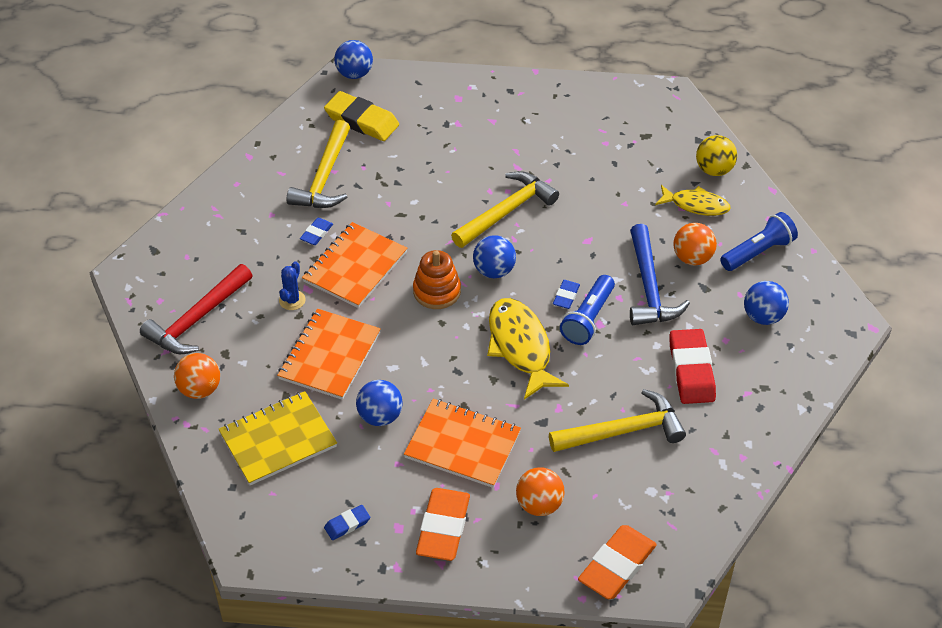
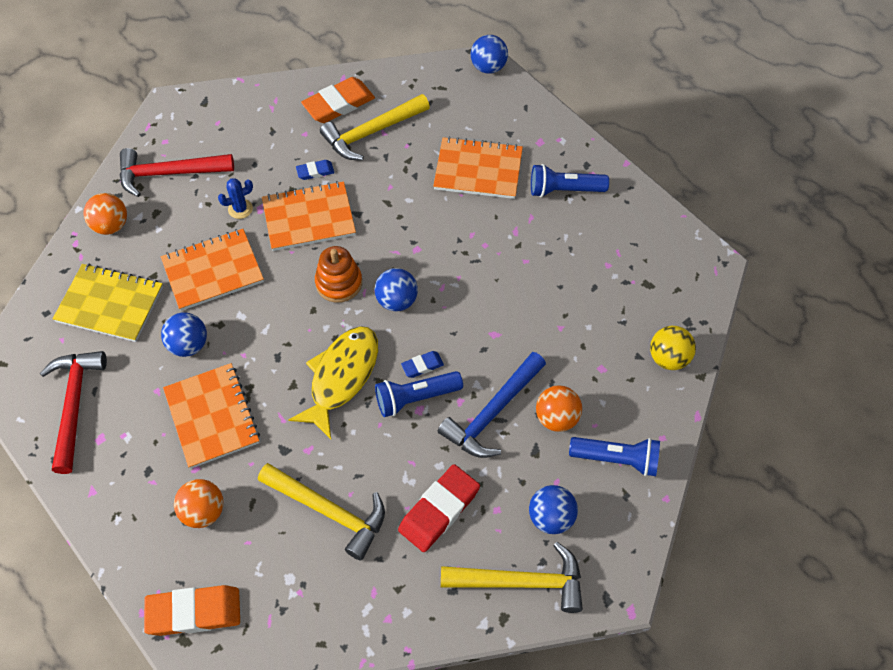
camera: 45 degrees right, 10 degrees up
yellow eraser [324,91,399,141] -> none
blue eraser [324,505,370,540] -> red hammer [40,351,107,474]
orange eraser [416,488,470,561] -> orange eraser moved to [301,77,375,123]
yellow hammer [451,171,559,248] -> yellow hammer moved to [441,542,583,613]
yellow fish [655,185,731,216] -> none
none -> orange notebook [433,137,523,199]
none -> blue flashlight [531,164,609,197]

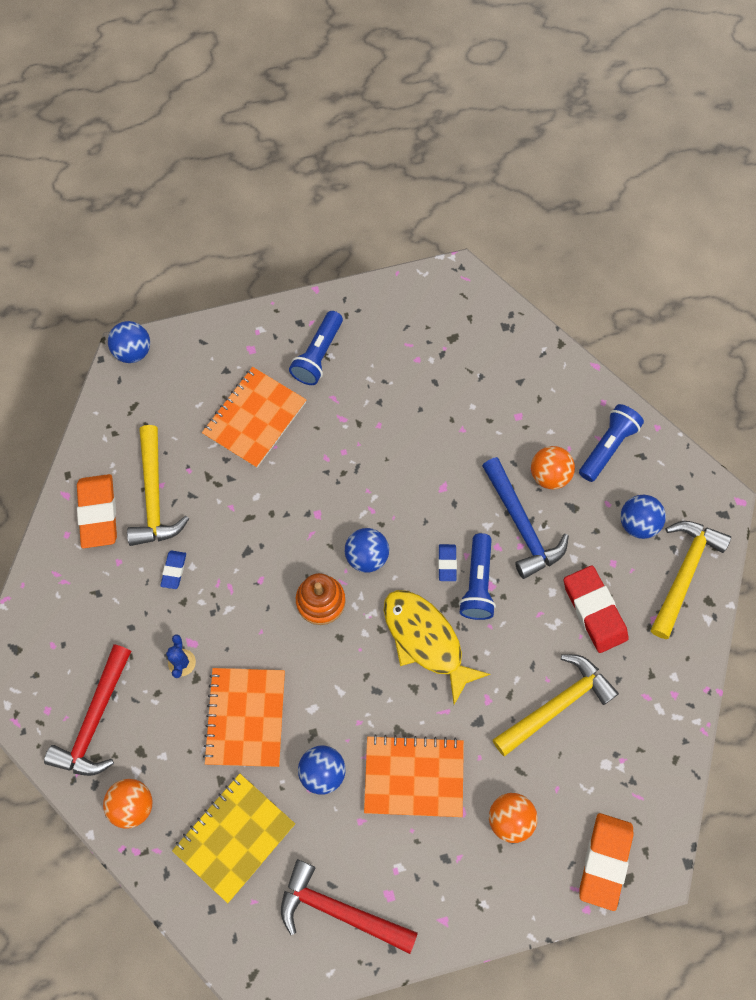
camera: 65 degrees left, 10 degrees up
orange notebook [262,181,356,251] -> none
yellow ball [650,326,696,370] -> none

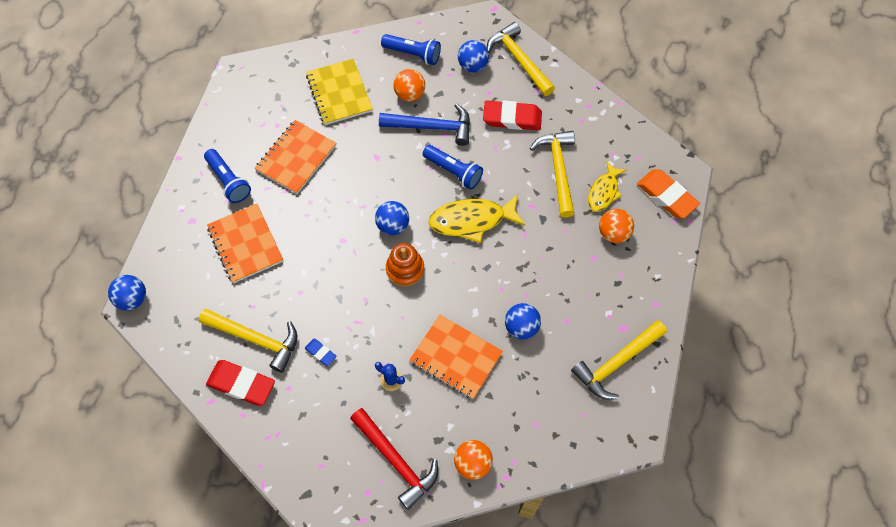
camera: 60 degrees left, 5 degrees down
orange eraser [77,474,117,548] -> red eraser [206,360,275,406]
yellow notebook [172,774,295,903] -> yellow notebook moved to [306,59,373,125]
red hammer [281,859,418,954] -> yellow hammer [571,320,667,400]
orange notebook [364,734,464,817] -> orange notebook moved to [255,120,336,194]
blue eraser [438,544,457,581] -> none
blue flashlight [579,404,644,482] -> blue flashlight turned 135 degrees clockwise [381,34,441,65]
none -> yellow fish [588,161,627,212]

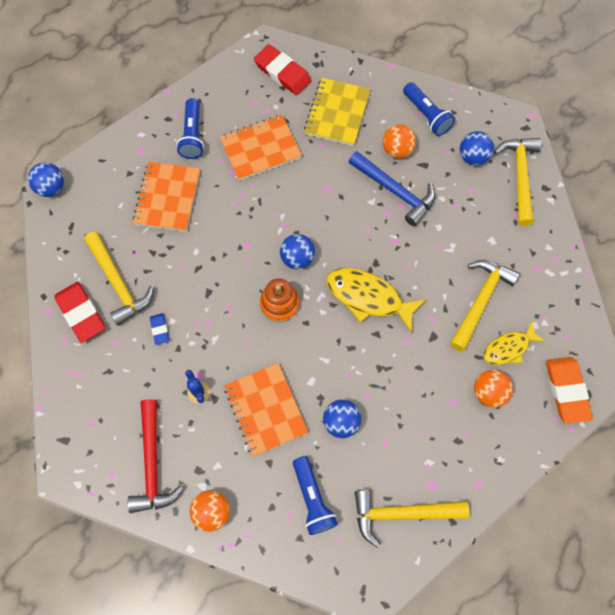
camera: 35 degrees right, 5 degrees up
blue flashlight [423,145,483,190] -> blue flashlight moved to [293,456,338,535]
red eraser [483,100,542,130] -> red eraser moved to [254,44,312,95]

